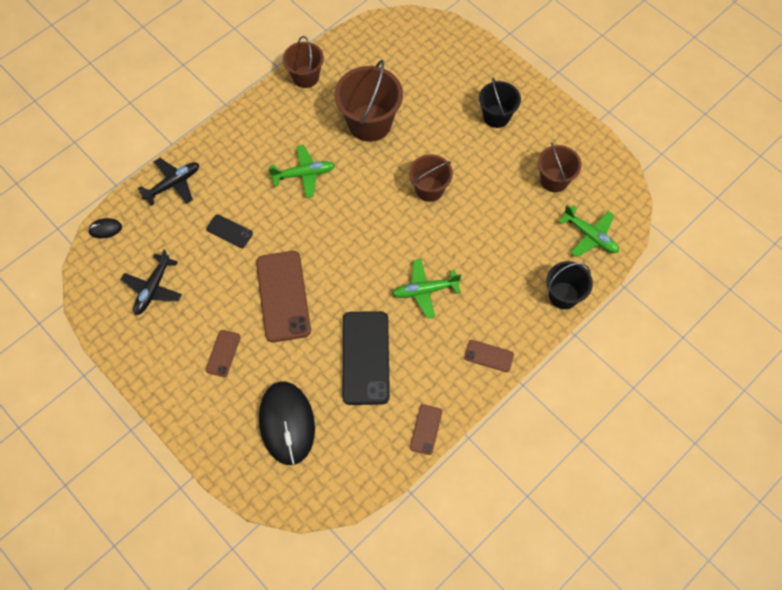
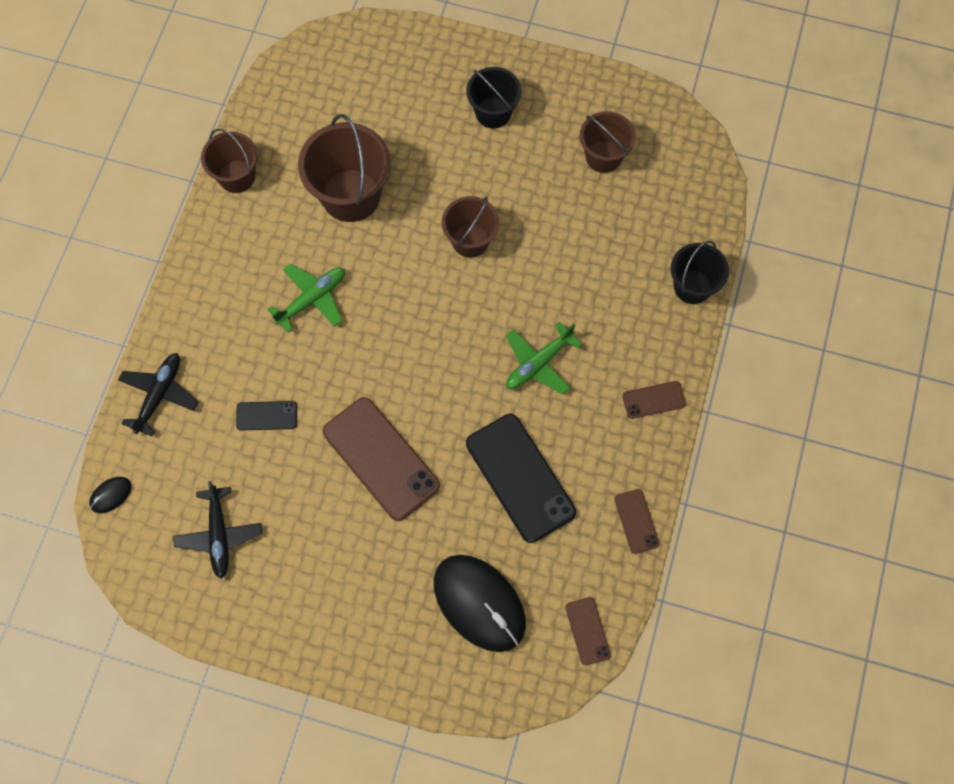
camera: 30 degrees left, 5 degrees up
brown phone [206,330,241,377] -> brown phone moved to [565,597,611,665]
green plane [559,205,619,257] -> none

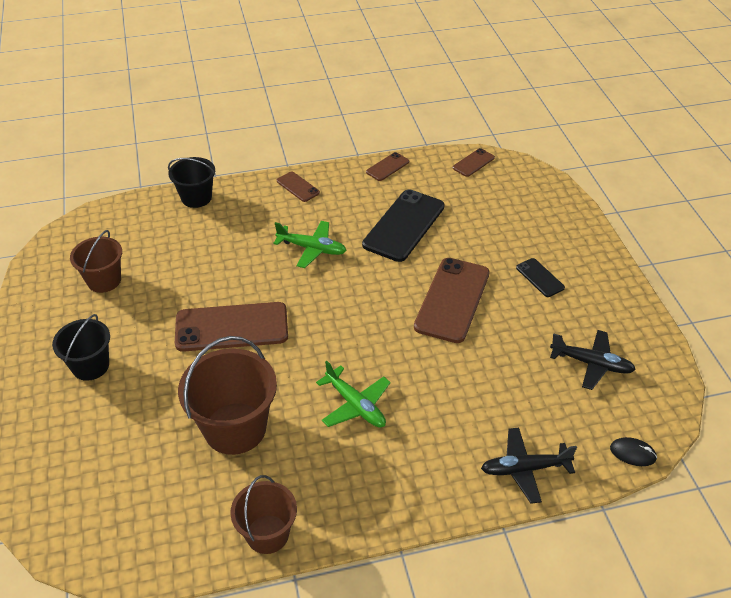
camera: 120 degrees left, 25 degrees down
black plane [173,481,262,579] -> black plane turned 60 degrees clockwise [550,330,636,390]
black phone [236,401,297,430] -> black phone moved to [516,258,565,297]
green plane [267,263,345,333] -> green plane turned 150 degrees counterclockwise [316,361,391,428]
black mouse [434,555,526,652] -> none
brown bucket [442,196,499,258] -> brown phone [175,302,288,352]

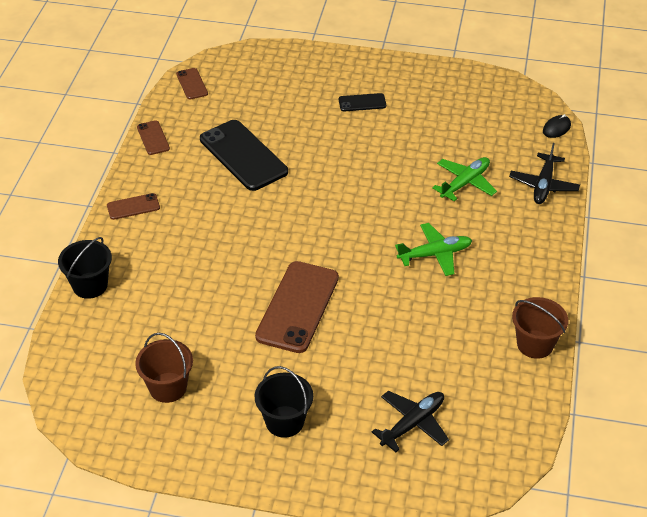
camera: 65 degrees left, 0 degrees up
brown bucket [178,336,277,455] -> none
green plane [273,221,347,268] -> green plane moved to [432,157,497,201]
brown phone [414,258,490,343] -> none
black plane [550,330,636,390] -> black plane moved to [372,391,449,452]

